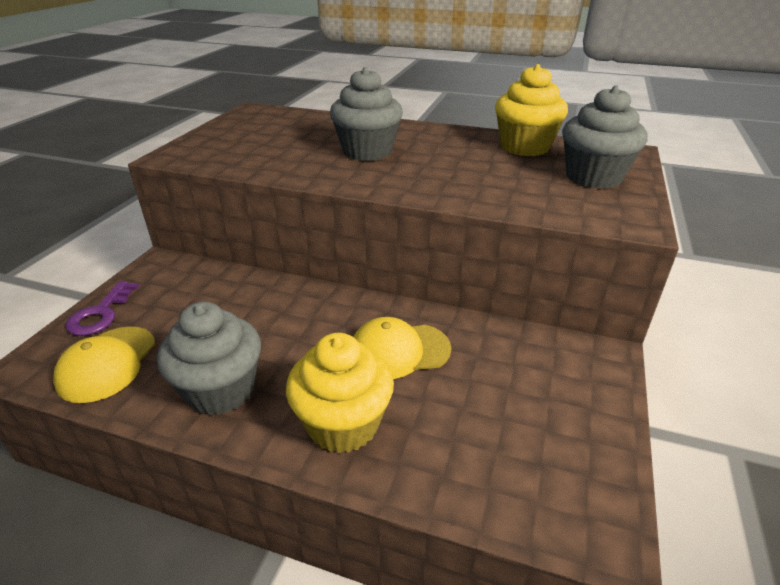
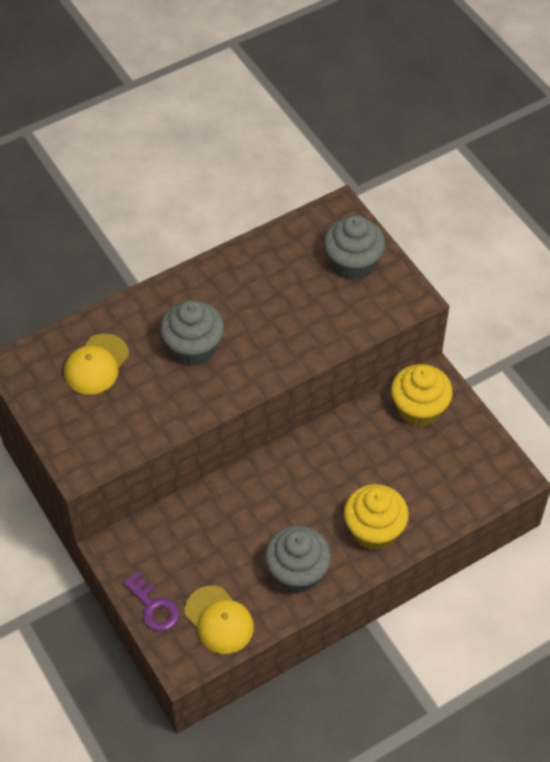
camera: 50 degrees left, 20 degrees up
yellow cap [354,317,451,379] -> yellow cap moved to [64,333,129,395]
yellow cupcake [495,64,568,156] -> yellow cupcake moved to [391,364,453,427]

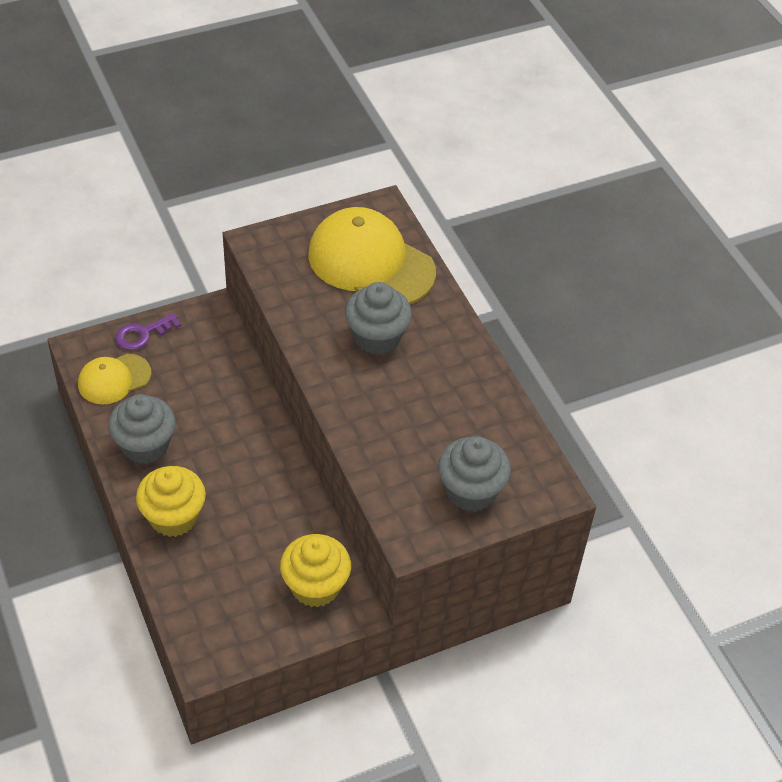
camera: 95 degrees right, 5 degrees down
yellow cap [64,333,129,395] -> yellow cap [308,207,436,304], size x1.82

